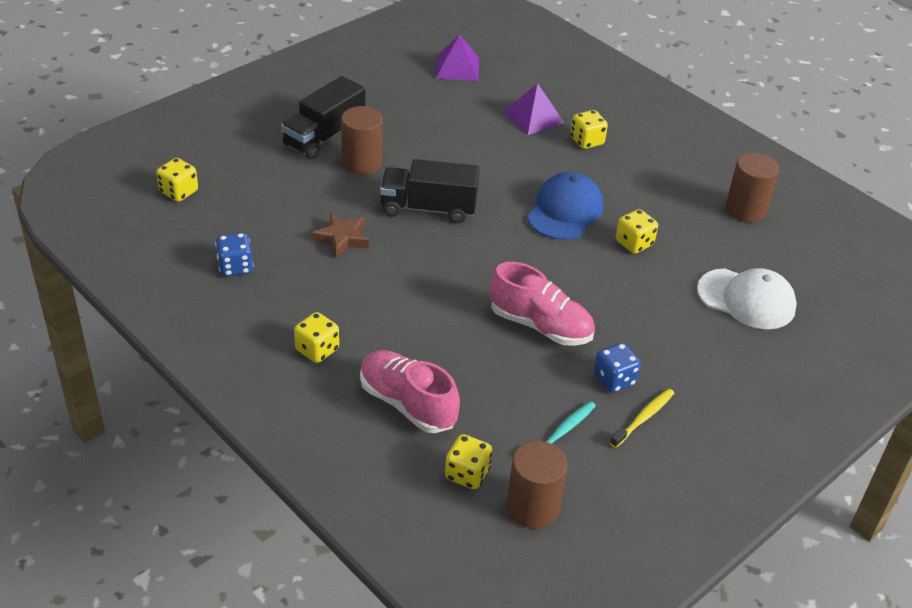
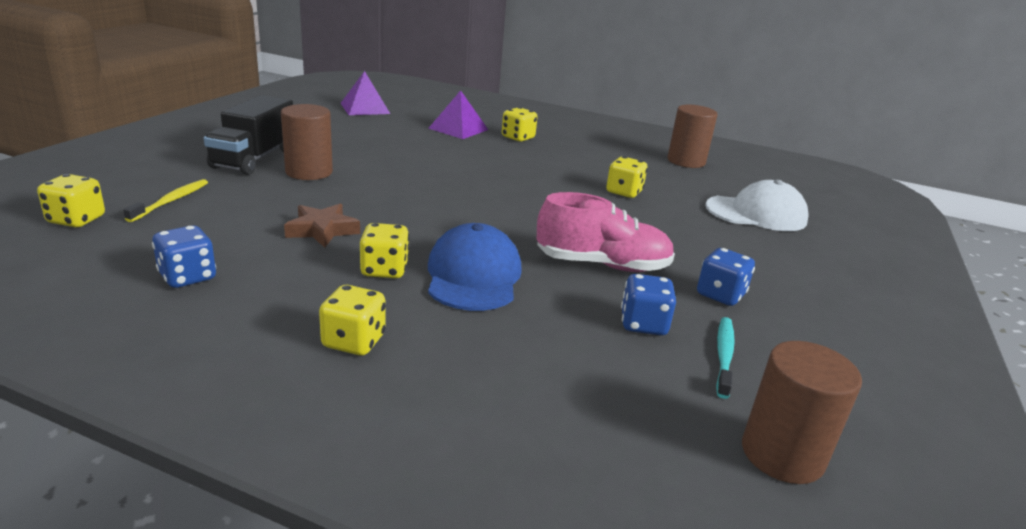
camera: 25 degrees left, 15 degrees down
pink shoe [360,350,460,433] -> none
black truck [380,159,480,223] -> none
yellow dice [445,434,492,489] -> yellow dice moved to [360,223,409,278]
blue cap [527,172,603,240] -> blue cap moved to [428,223,522,311]
yellow toothbrush [610,389,674,448] -> yellow toothbrush moved to [123,179,208,222]
none -> blue dice [621,274,676,335]

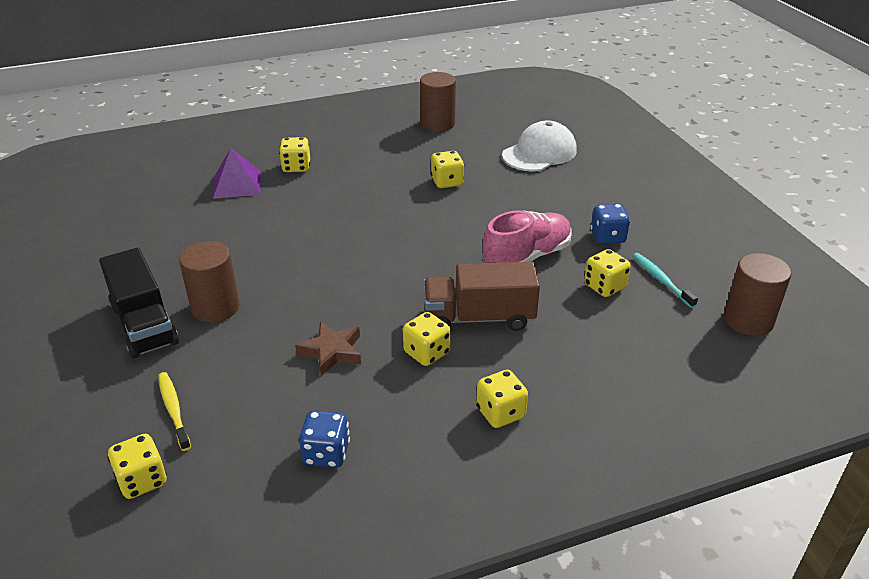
camera: 40 degrees left, 10 degrees up
purple pyramid [341,71,390,115] -> none
blue cap [428,223,522,311] -> brown truck [423,262,540,331]
blue dice [621,274,676,335] -> yellow dice [584,249,631,297]

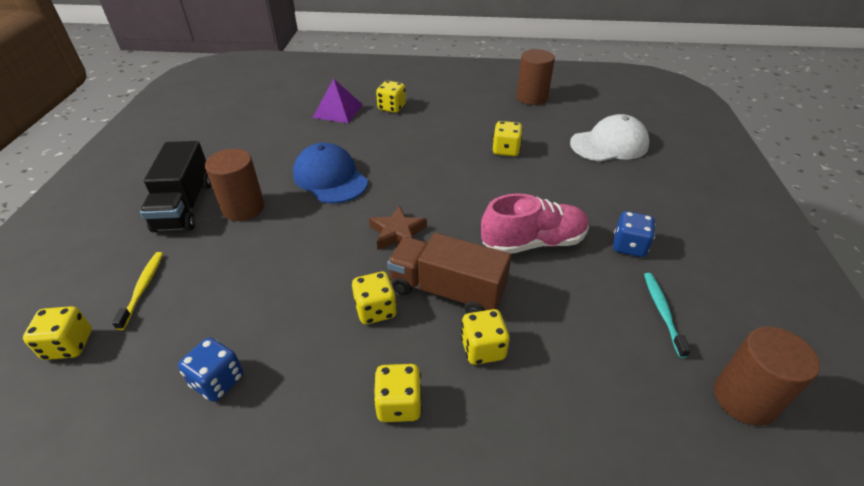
camera: 25 degrees right, 5 degrees up
brown star [295,321,361,376] -> brown star moved to [369,205,427,250]
yellow dice [584,249,631,297] -> yellow dice moved to [461,309,510,365]
none -> blue cap [293,143,368,203]

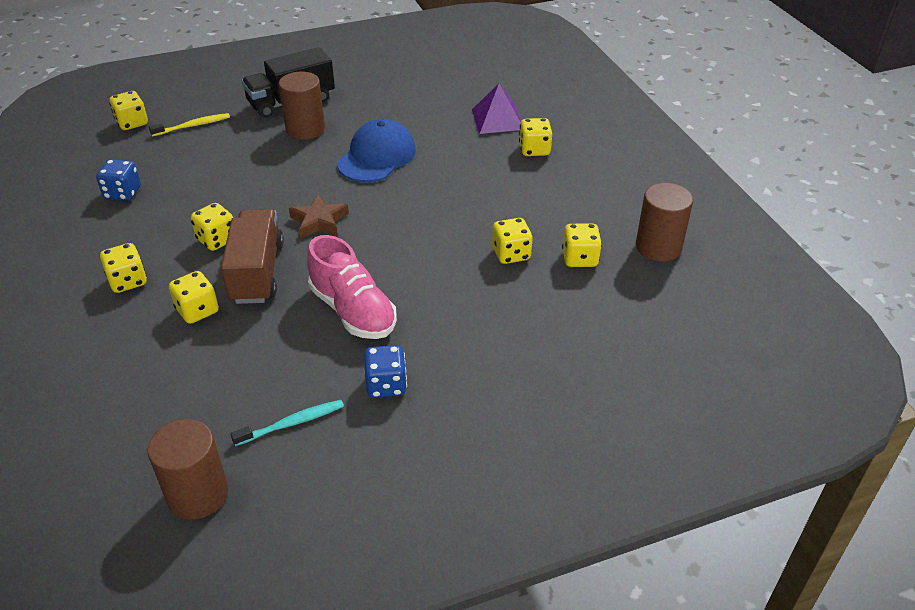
camera: 65 degrees right, 0 degrees up
white cap [570,114,649,162] -> none
none -> yellow dice [562,223,602,267]

